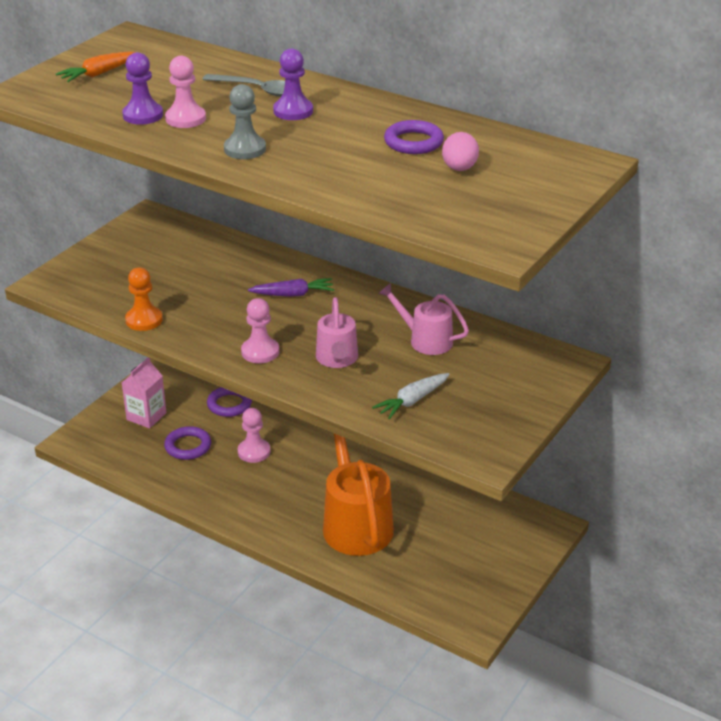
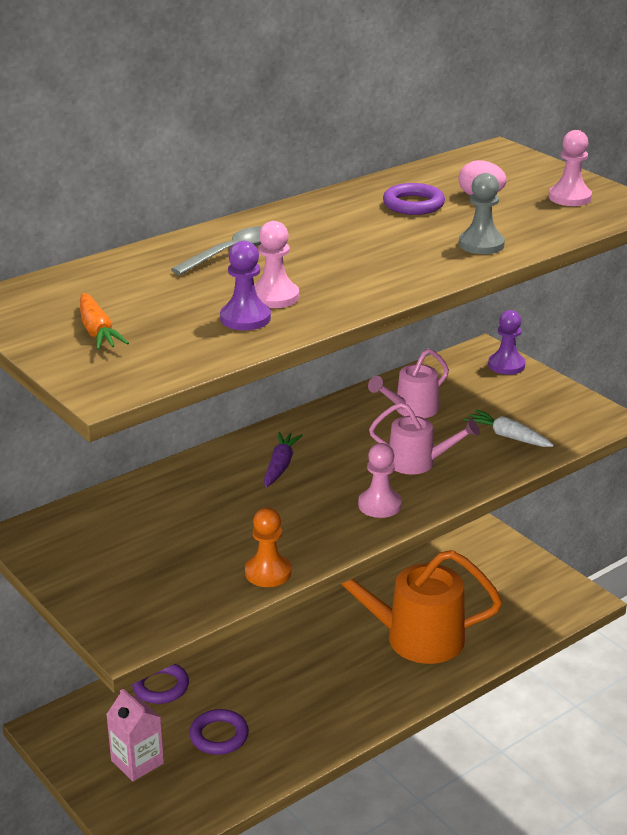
camera: 70 degrees left, 5 degrees down
grey pawn [224,84,266,159] -> grey pawn moved to [459,173,505,254]
pink pawn [238,408,270,463] -> pink pawn moved to [549,130,592,206]
purple pawn [273,49,313,120] -> purple pawn moved to [488,310,526,375]
white carrot [372,373,450,419] -> white carrot turned 150 degrees clockwise [464,409,554,447]

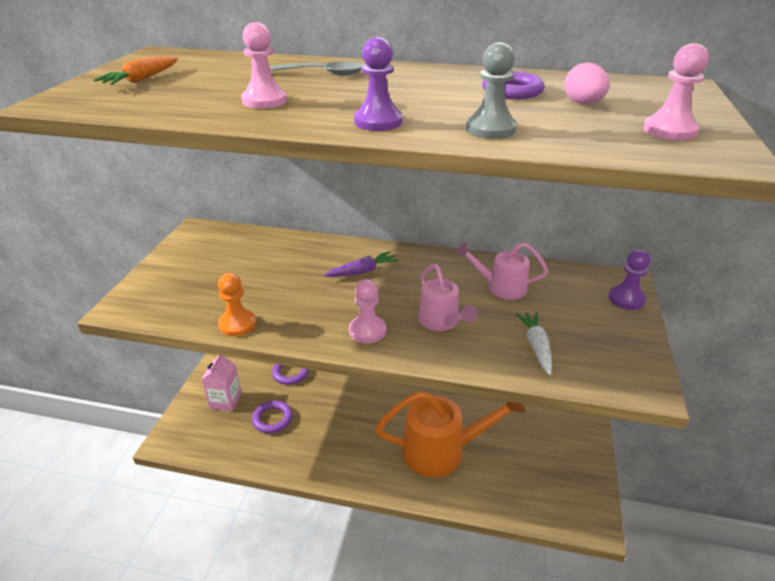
camera: 50 degrees right, 5 degrees up
purple pawn [220,241,271,330] -> purple pawn moved to [354,37,402,131]
orange watering can [341,550,502,664] -> orange watering can turned 120 degrees clockwise [375,391,526,478]

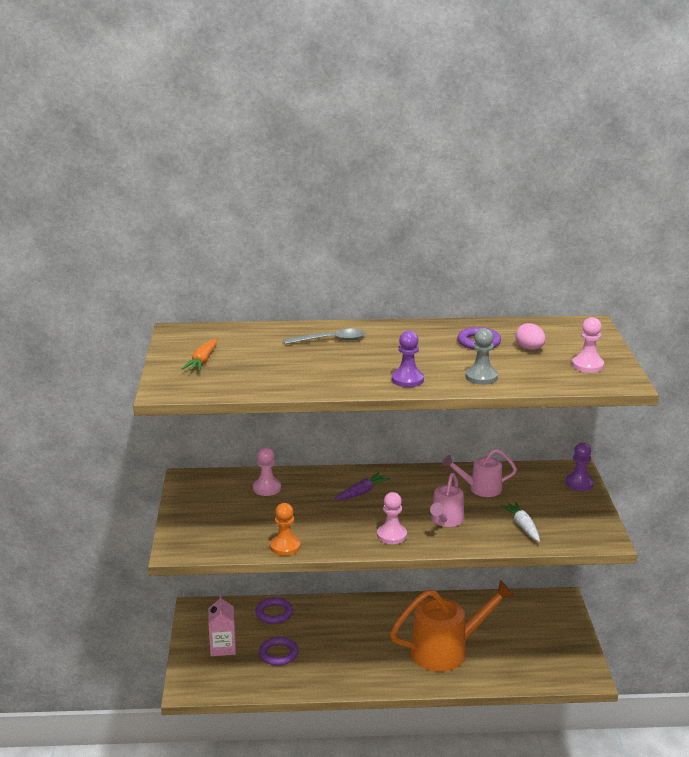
camera: 15 degrees left, 10 degrees down
pink pawn [241,22,287,109] -> pink pawn moved to [253,447,281,496]
pink watering can [418,264,478,331] -> pink watering can turned 60 degrees clockwise [430,473,464,527]

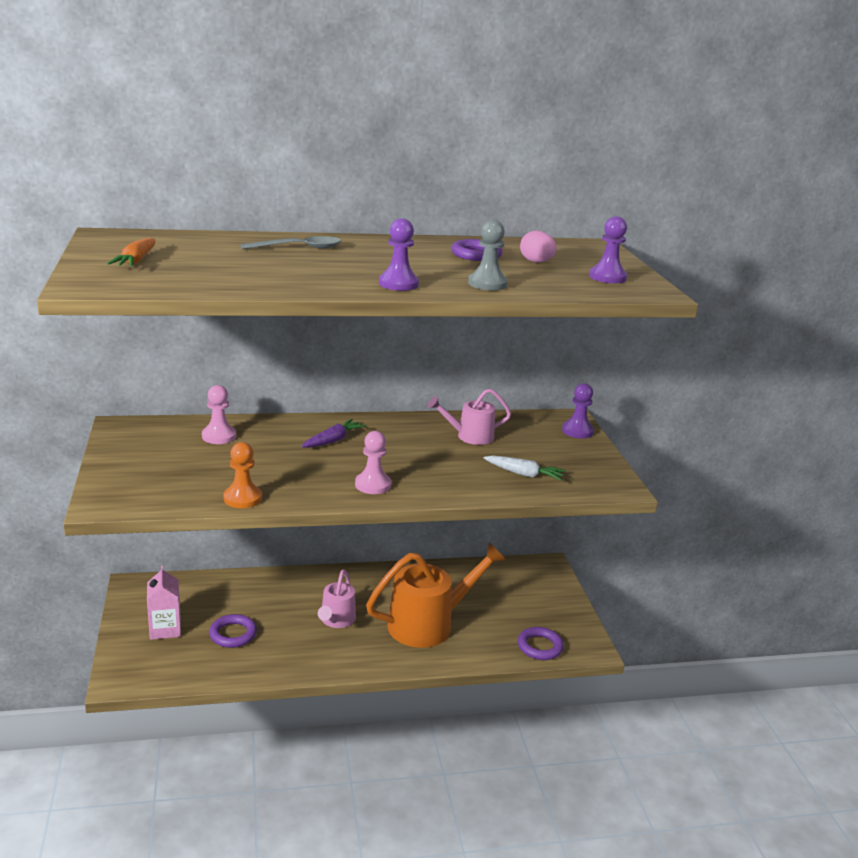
camera: 10 degrees left, 0 degrees up
purple ring [255,597,293,624] -> purple ring moved to [518,627,564,660]
pink watering can [430,473,464,527] -> pink watering can moved to [318,570,356,628]
white carrot [501,502,540,542] -> white carrot turned 135 degrees clockwise [484,455,566,481]
pink pawn [572,317,604,373] -> purple pawn [589,216,627,283]

